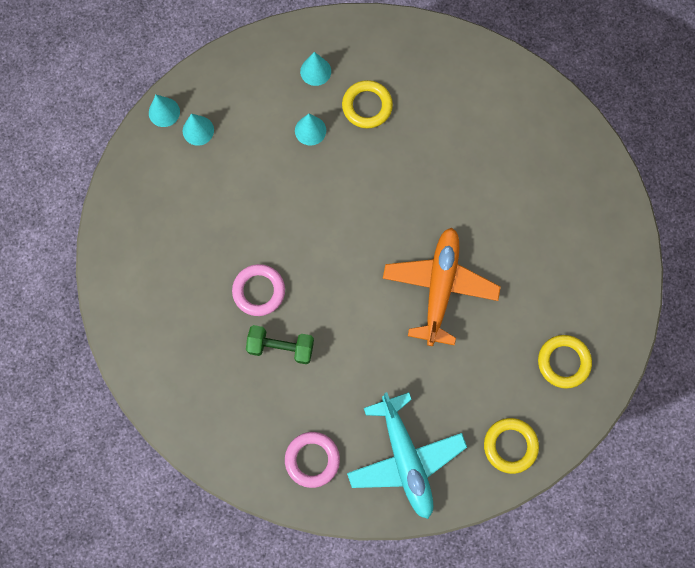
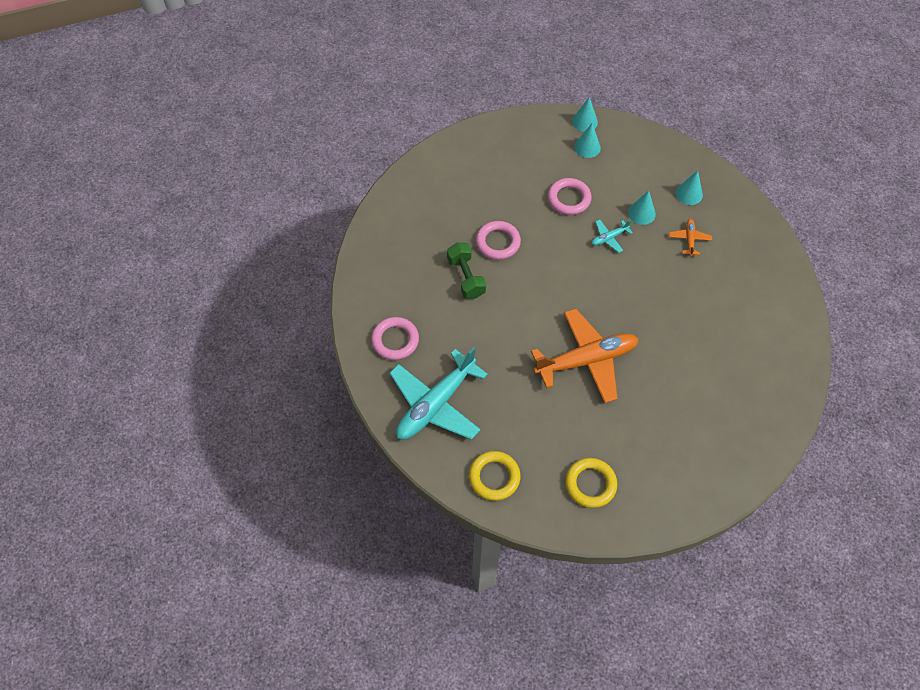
camera: 60 degrees right, 15 degrees down
yellow ring [342,80,393,129] -> orange plane [669,219,712,257]
none -> pink ring [548,178,592,215]
none -> turquoise plane [592,219,633,253]

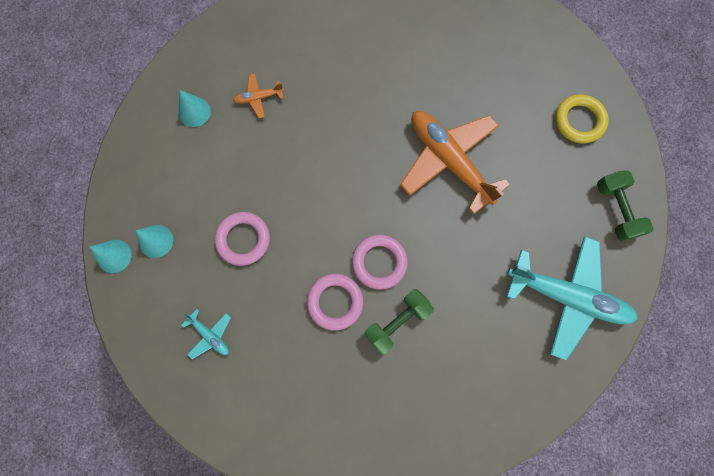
camera: 110 degrees left, 15 degrees up
pink ring [371,317,419,360] -> pink ring moved to [352,235,408,290]
yellow ring [469,451,520,501] -> green dumbbell [597,171,654,241]
turquoise plane [592,219,633,253] -> turquoise plane moved to [181,309,231,359]
turquoise cone [628,191,656,225] -> none

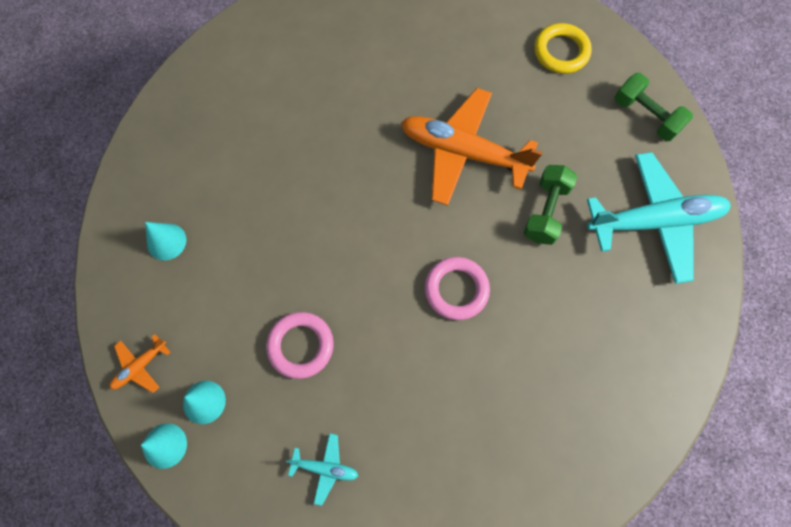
camera: 30 degrees left, 5 degrees down
orange plane [233,74,284,118] -> orange plane moved to [110,334,171,393]
pink ring [307,274,363,331] -> none
green dumbbell [364,289,434,354] -> green dumbbell moved to [523,165,577,245]

